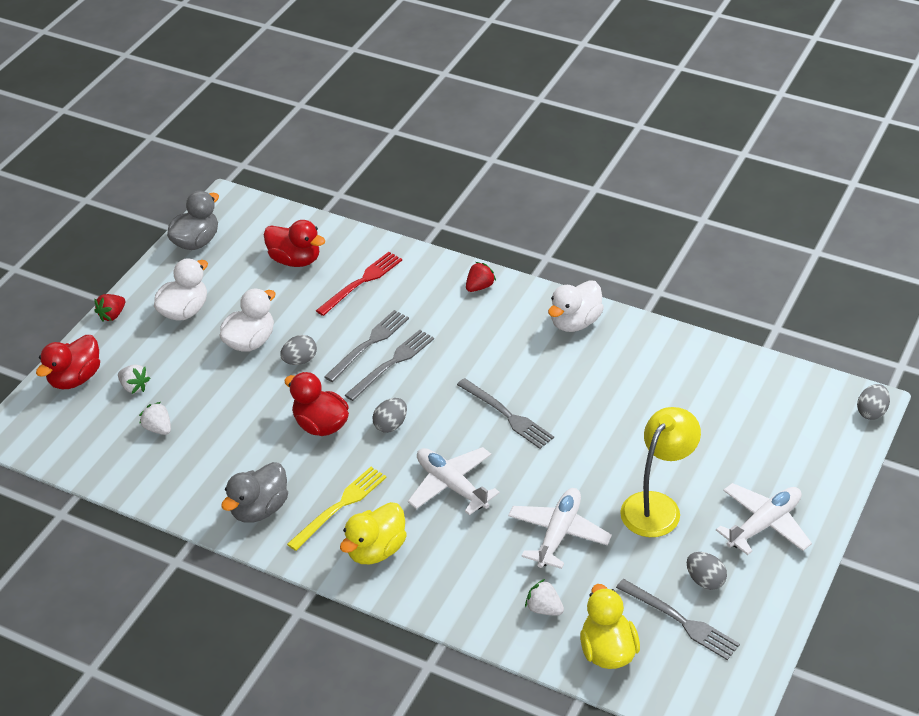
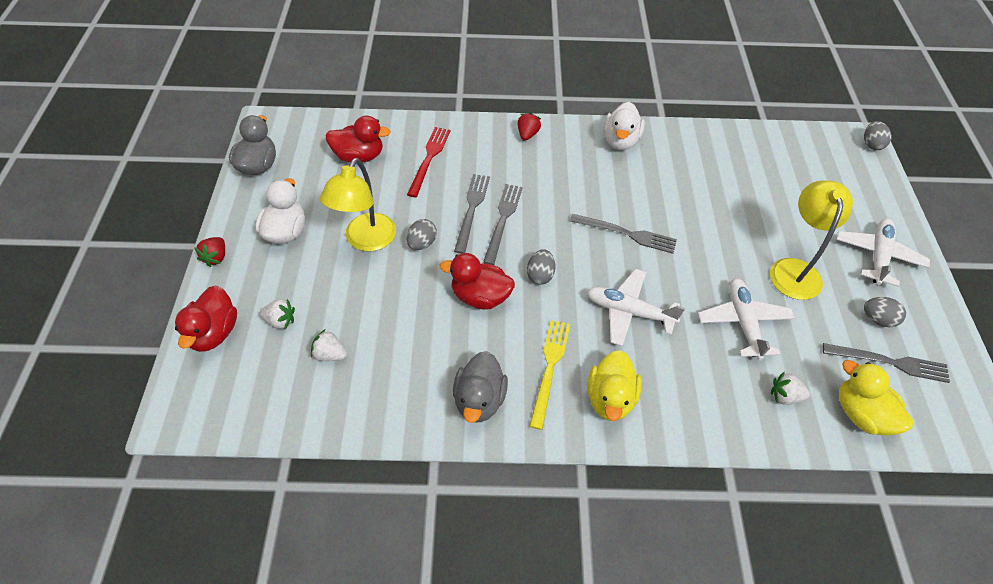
camera: 30 degrees left, 10 degrees up
white duck [220,289,276,352] -> yellow lamp [320,158,396,251]

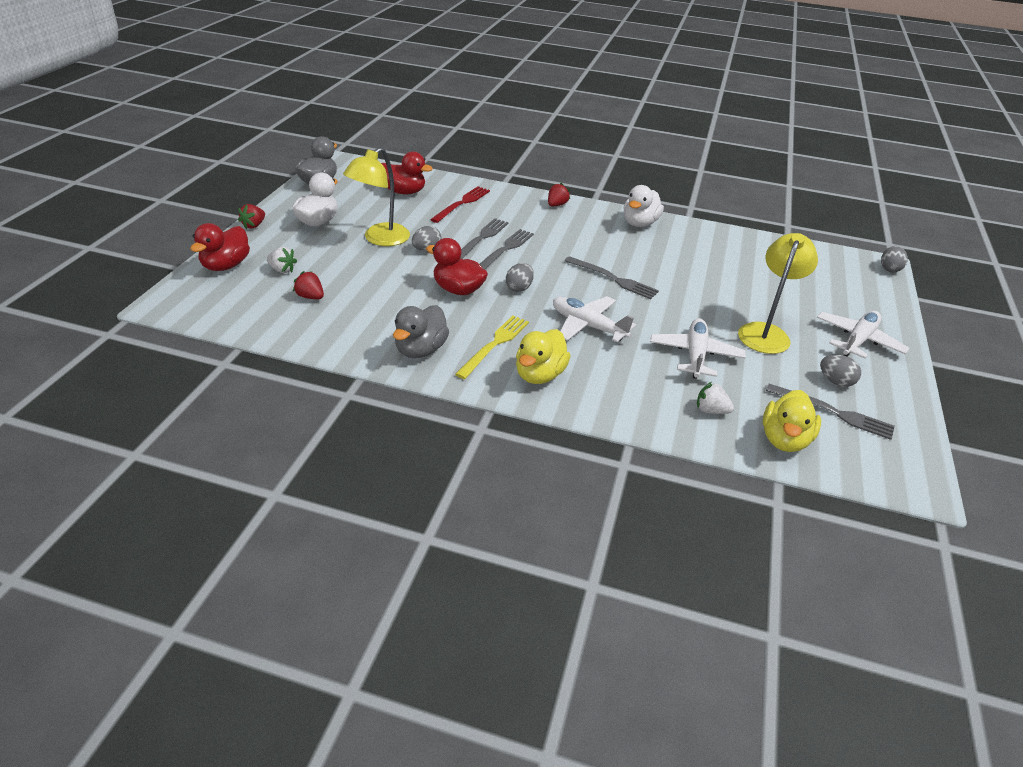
camera: 15 degrees right, 15 degrees down
white strawberry [311,330,347,361] -> red strawberry [293,271,324,299]
yellow duck [839,360,913,436] -> yellow duck turned 135 degrees counterclockwise [763,390,821,452]

